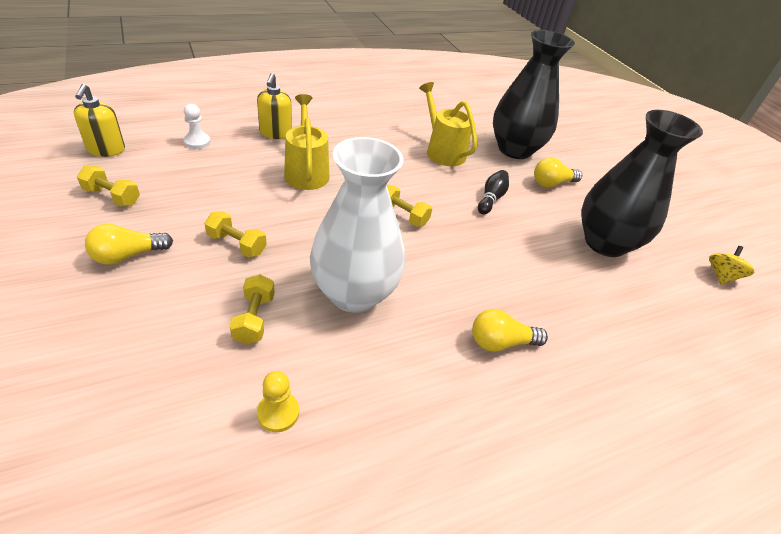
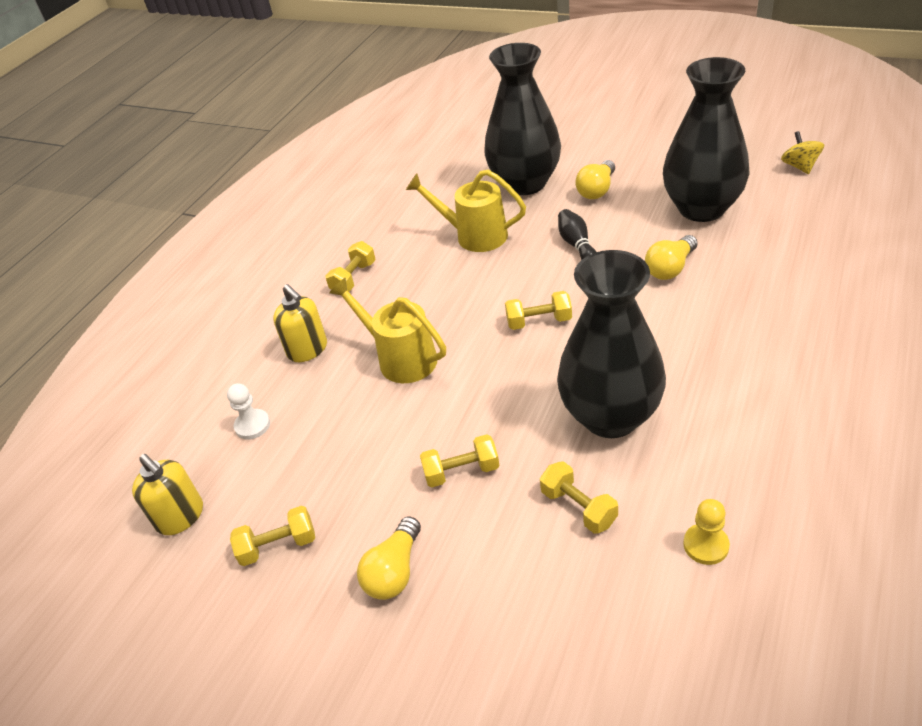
camera: 30 degrees left, 0 degrees up
white vase [310,137,405,313] -> black vase [557,250,666,438]
yellow light bulb [472,309,548,352] -> yellow light bulb moved to [645,235,698,280]
none -> yellow dumbbell [326,241,376,292]

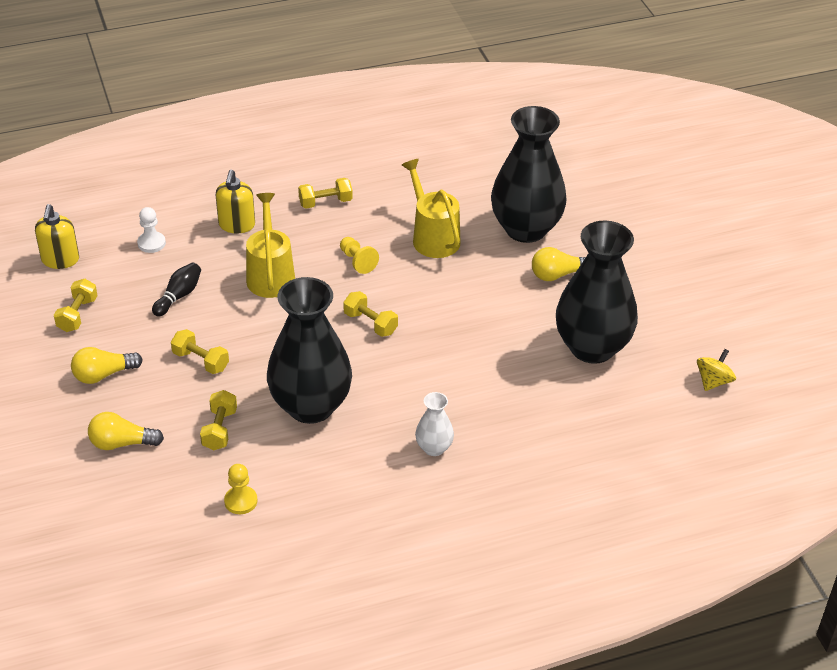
camera: 40 degrees right, 0 degrees up
yellow dumbbell [230,506,315,566] -> yellow dumbbell turned 75 degrees clockwise [54,279,98,332]
black bowling pin [558,209,596,260] -> black bowling pin moved to [152,262,201,317]
yellow light bulb [645,235,698,280] -> yellow light bulb moved to [88,412,164,450]
none -> yellow pawn [340,237,379,274]
none -> white vase [415,392,454,456]

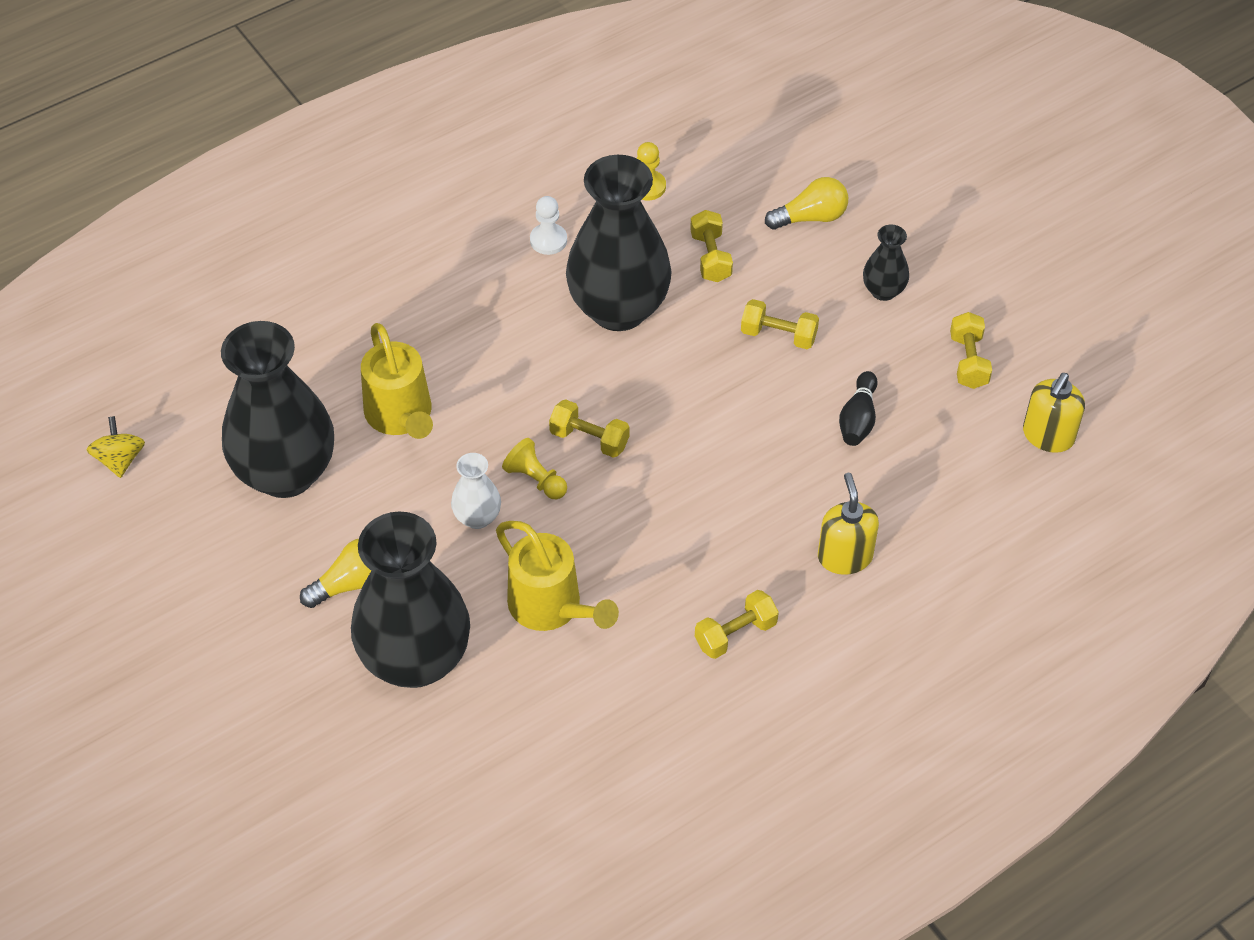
camera: 165 degrees right, 10 degrees up
yellow soap dispenser [35,204,79,269] -> yellow soap dispenser turned 135 degrees counterclockwise [1023,373,1085,453]
yellow light bulb [71,347,143,384] -> black vase [863,225,909,301]
white pawn [137,207,166,253] -> white pawn moved to [530,196,567,255]
yellow watering can [246,193,295,298] -> yellow watering can moved to [361,323,433,439]
yellow pawn [340,237,379,274] -> yellow pawn moved to [502,438,567,499]
white vase [415,392,454,456] -> white vase moved to [451,453,501,529]
yellow spinning top [697,349,736,391] -> yellow spinning top turned 150 degrees clockwise [87,416,145,478]

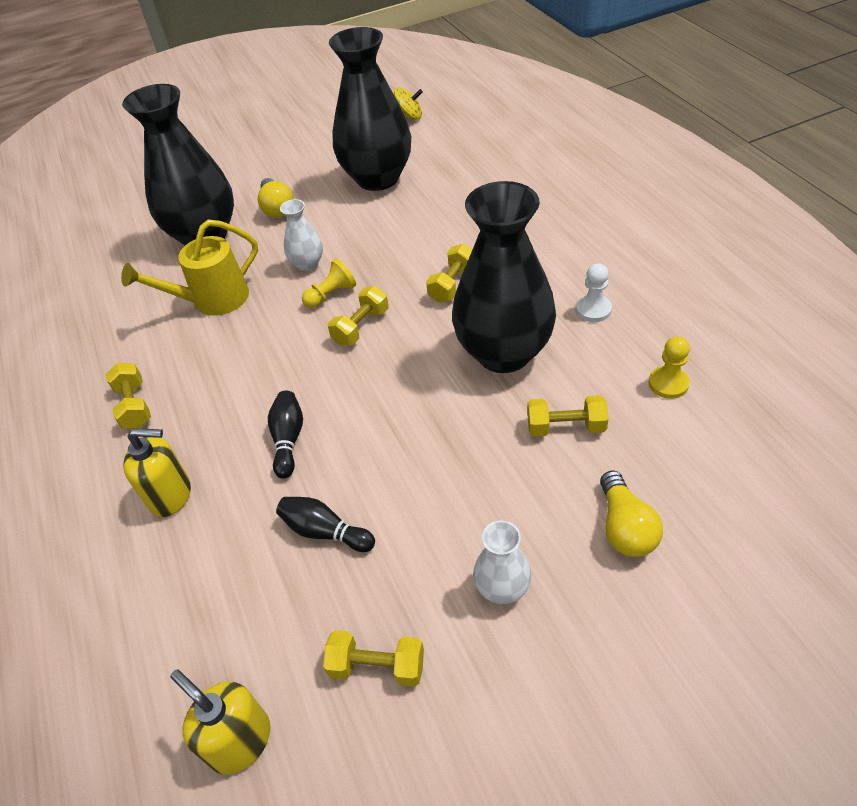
camera: 105 degrees right, 5 degrees down
yellow watering can [361,323,433,439] -> none
yellow dumbbell [741,299,819,349] -> yellow dumbbell moved to [426,244,472,303]
black vase [863,225,909,301] -> white vase [473,520,531,604]
none -> black bowling pin [268,391,303,479]

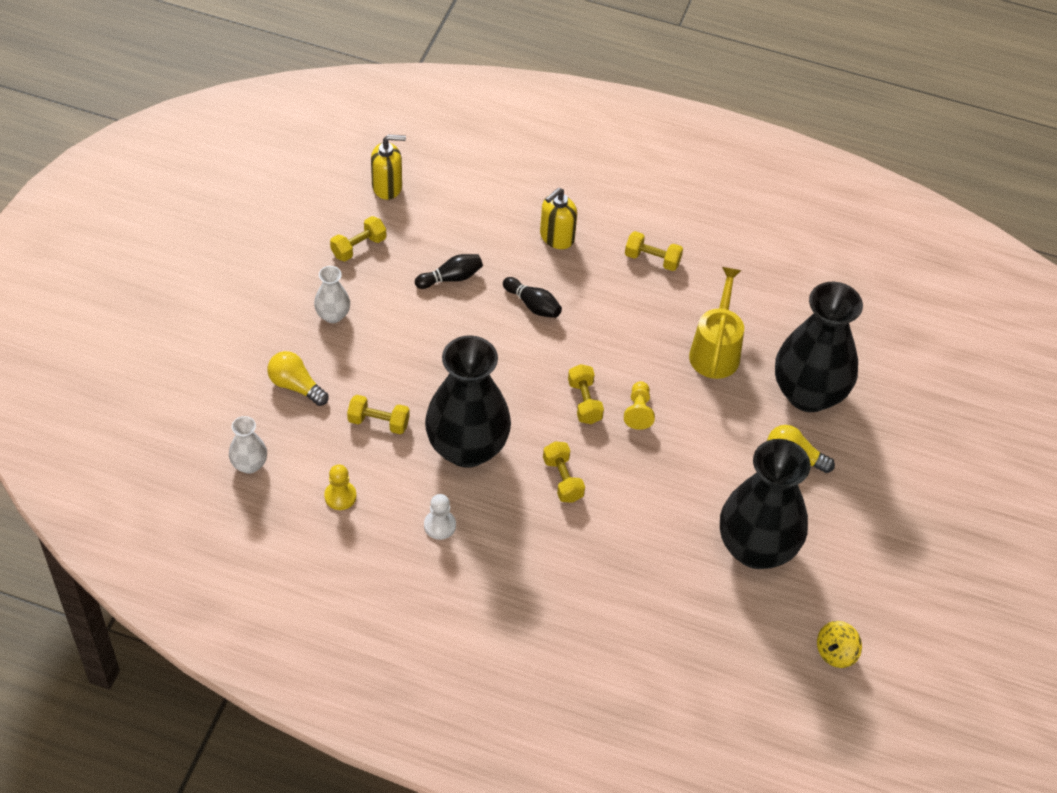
camera: 125 degrees right, 5 degrees up
white vase [280,199,323,271] -> white vase moved to [229,416,267,474]
yellow dumbbell [527,395,609,437] -> yellow dumbbell turned 60 degrees clockwise [347,395,410,434]

